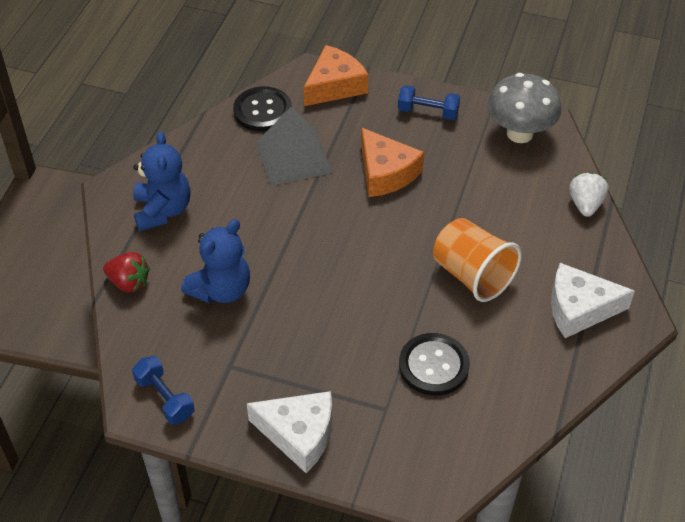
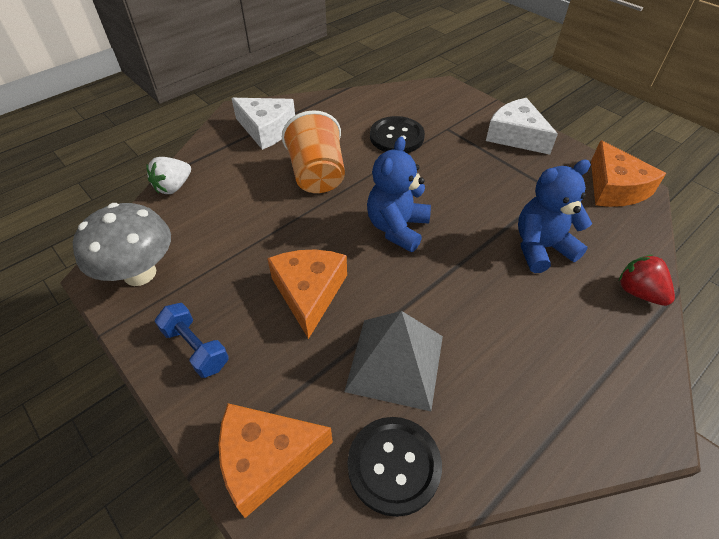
camera: 150 degrees left, 0 degrees up
blue dumbbell [132,356,195,425] -> orange cheese [591,140,666,207]
blue teddy bear [133,132,191,231] -> blue teddy bear moved to [367,136,431,252]

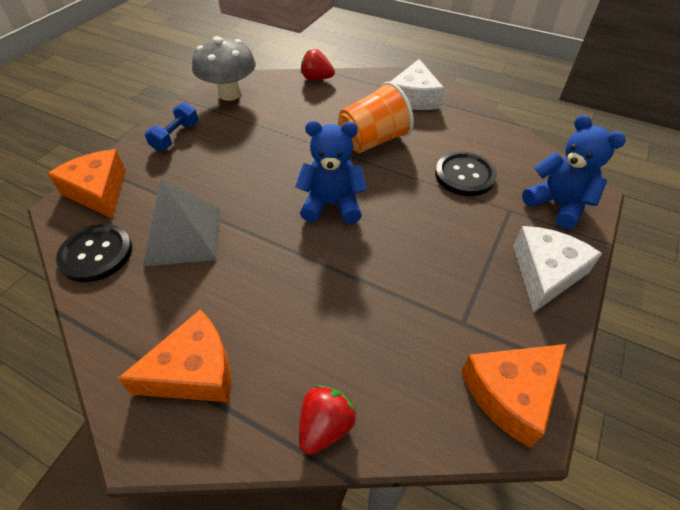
camera: 70 degrees right, 0 degrees up
white strawberry [146,157,191,194] -> red strawberry [301,49,335,80]
orange cheese [267,250,347,339] -> orange cheese moved to [117,310,231,402]
blue teddy bear [518,160,592,273] -> blue teddy bear moved to [522,115,626,229]

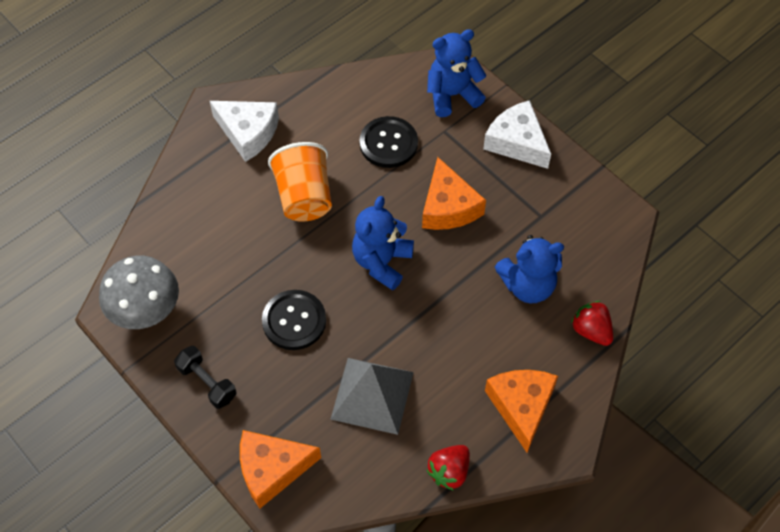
camera: 70 degrees left, 10 degrees up
black button [56,224,132,282] -> black button moved to [262,290,326,350]
blue dumbbell [145,102,198,151] -> black dumbbell [174,346,237,409]
red strawberry [301,49,335,80] -> red strawberry moved to [427,445,470,491]
orange cheese [461,344,567,448] -> orange cheese moved to [422,157,486,230]
none -> blue teddy bear [495,235,564,304]

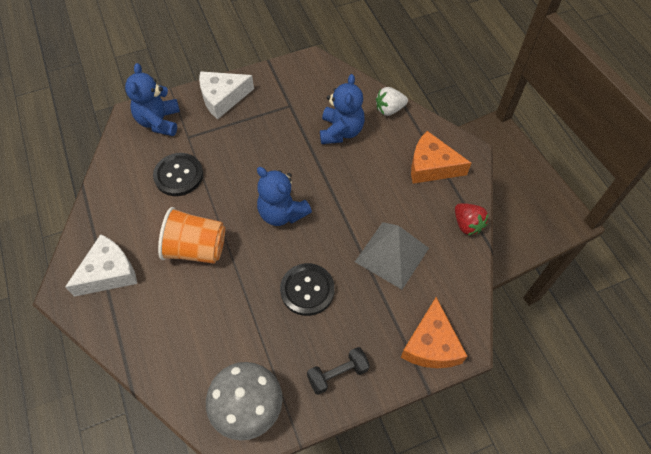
camera: 70 degrees left, 0 degrees up
orange cheese [422,157,486,230] -> none
red strawberry [571,301,613,346] -> white strawberry [376,87,408,116]

